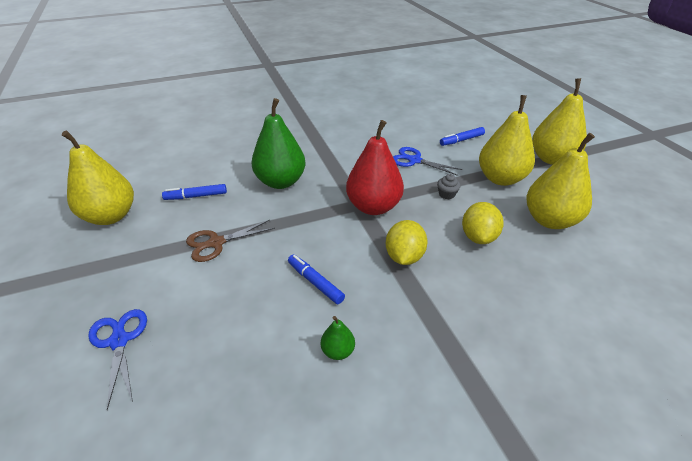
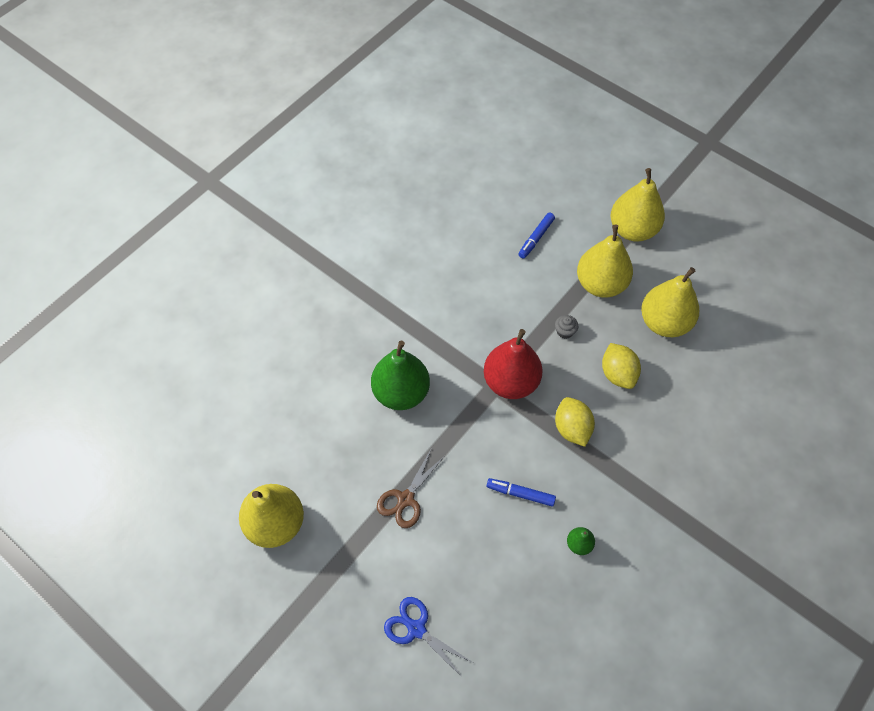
camera: 30 degrees left, 20 degrees up
blue marker [162,184,227,200] -> none
blue scissors [393,147,463,176] -> none

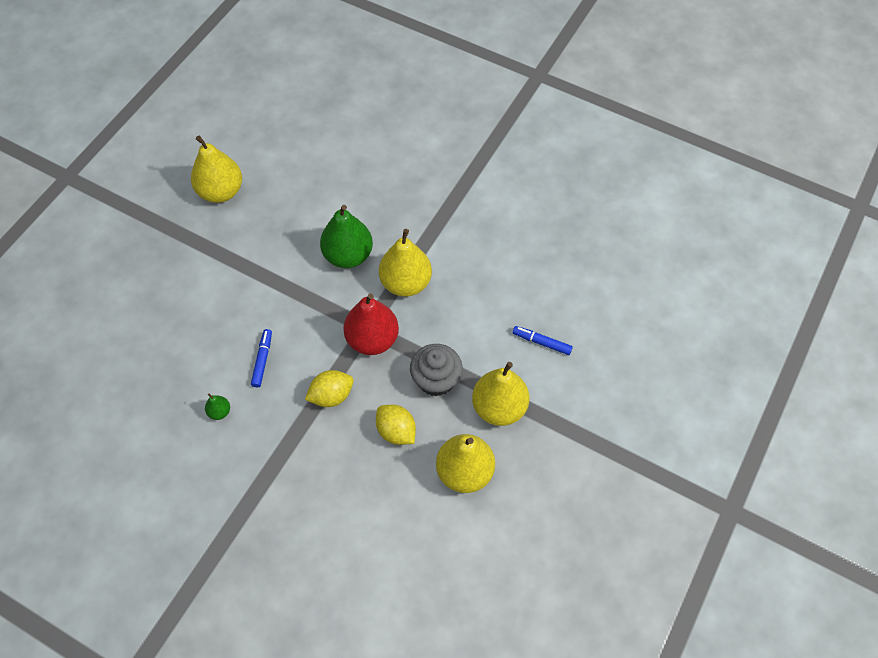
camera: 80 degrees right, 0 degrees up
brown scissors [377,450,445,528] -> none
blue scissors [384,597,473,678] -> none
grey cupcake [555,315,578,339] -> grey cupcake [410,344,463,396], size x2.23
yellow lemon [602,343,641,389] -> yellow lemon turned 75 degrees clockwise [376,405,416,445]
yellow pear [611,168,665,242] -> yellow pear moved to [379,229,432,296]

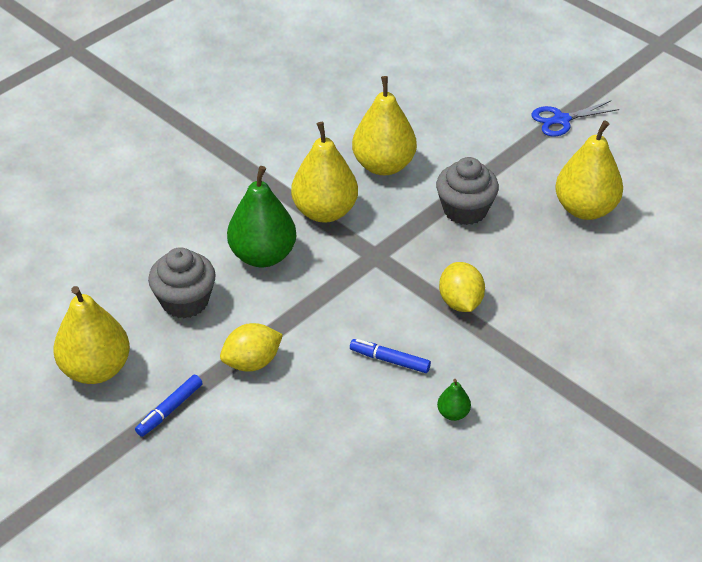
camera: 75 degrees left, 15 degrees down
red pear [343,293,399,355] -> none
yellow lemon [376,405,416,445] -> yellow lemon moved to [220,323,283,372]
yellow pear [472,362,529,426] -> yellow pear moved to [352,76,417,175]
blue marker [513,326,573,355] -> blue marker moved to [135,375,202,437]
none -> grey cupcake [148,247,216,319]
none -> blue scissors [532,101,619,136]

